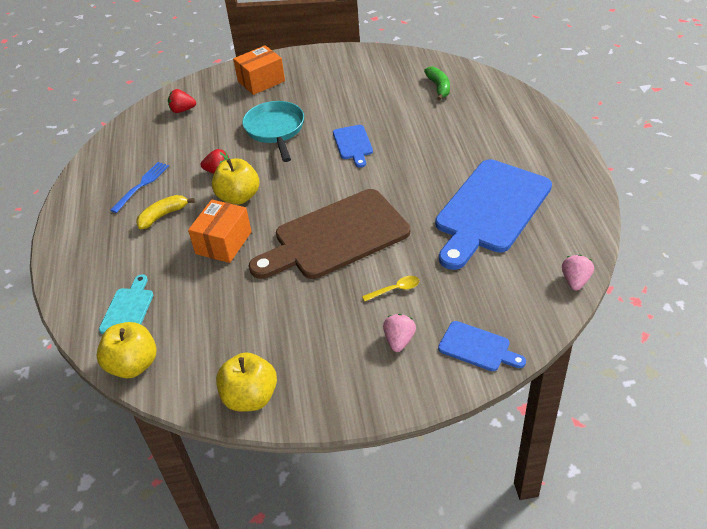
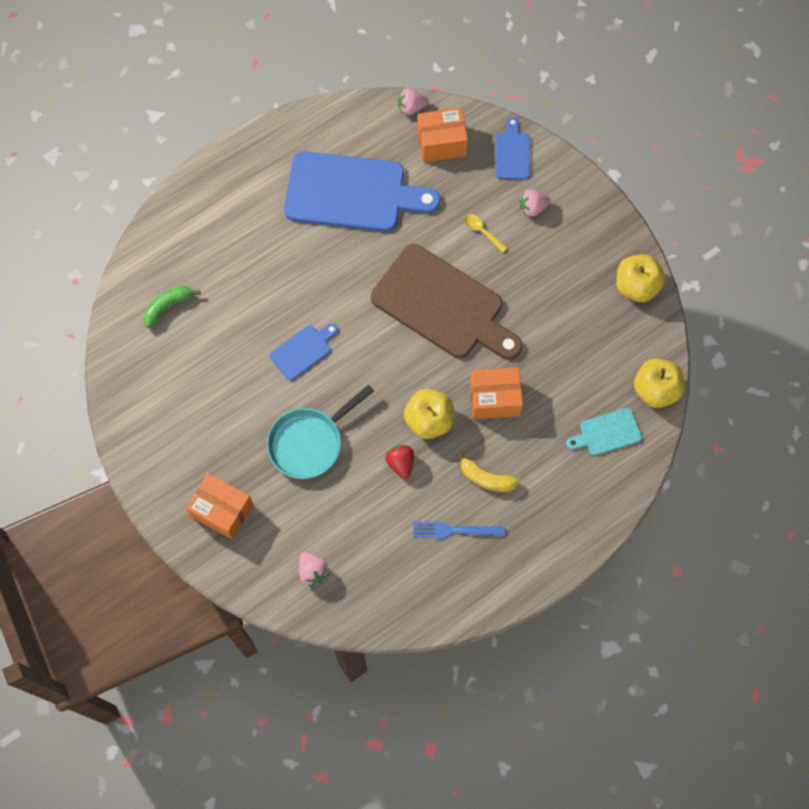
camera: 120 degrees left, 25 degrees up
red strawberry [168,89,196,113] -> pink strawberry [299,552,329,586]
none -> orange box [417,108,468,162]

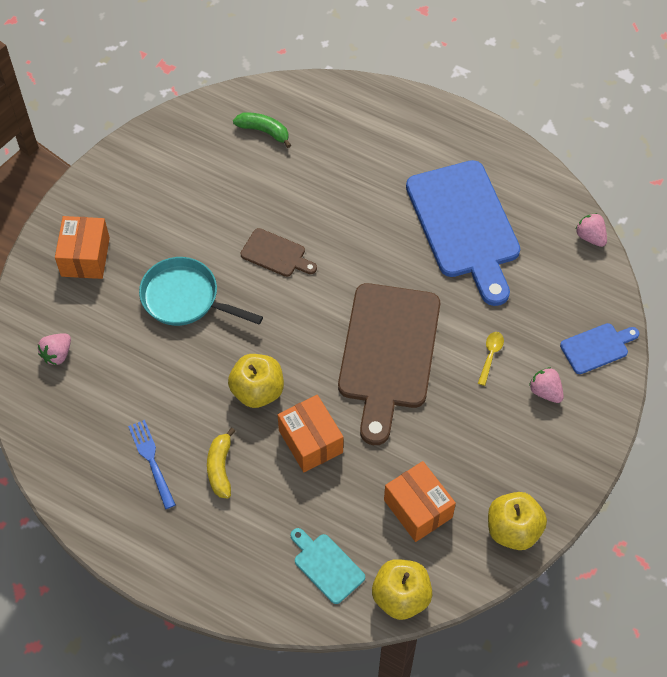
camera: 65 degrees right, 10 degrees down
blue cutting board [270,323,338,380] -> brown cutting board [240,228,317,277]
red strawberry [385,445,414,479] -> none
orange box [417,108,468,162] -> orange box moved to [384,461,456,542]

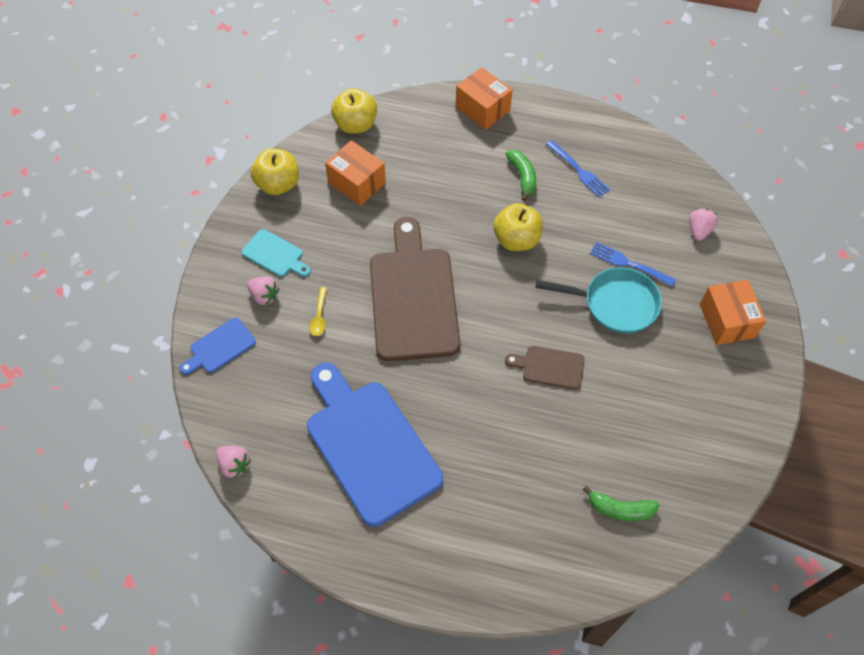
camera: 165 degrees right, 0 degrees up
yellow banana [207,428,235,499] -> green banana [506,150,536,201]
orange box [278,395,343,472] -> orange box moved to [456,67,512,130]
turquoise cutting board [291,528,365,604] -> turquoise cutting board moved to [241,229,311,277]
none -> blue fork [590,242,676,286]

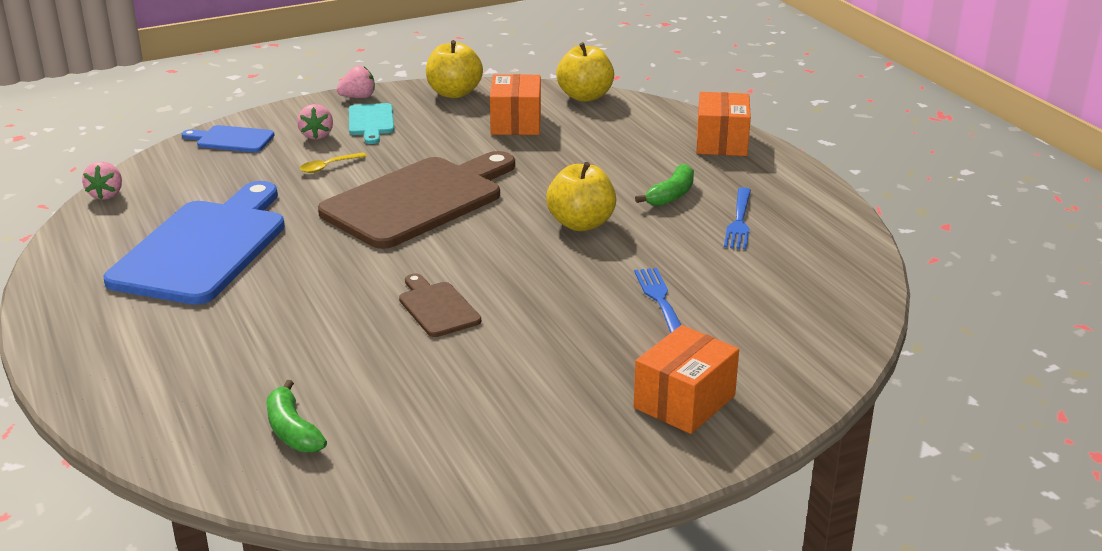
camera: 50 degrees right, 30 degrees down
turquoise pan [535,267,662,334] -> none
pink strawberry [689,209,718,241] -> pink strawberry moved to [336,66,375,98]

